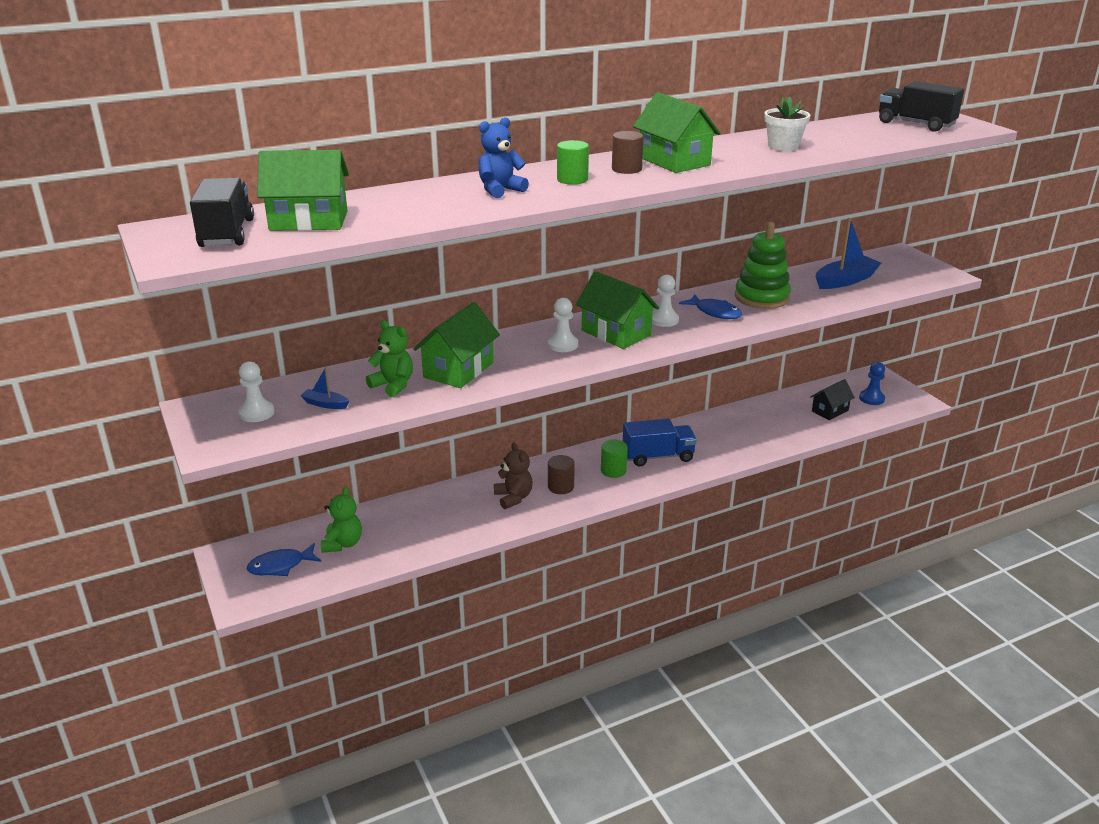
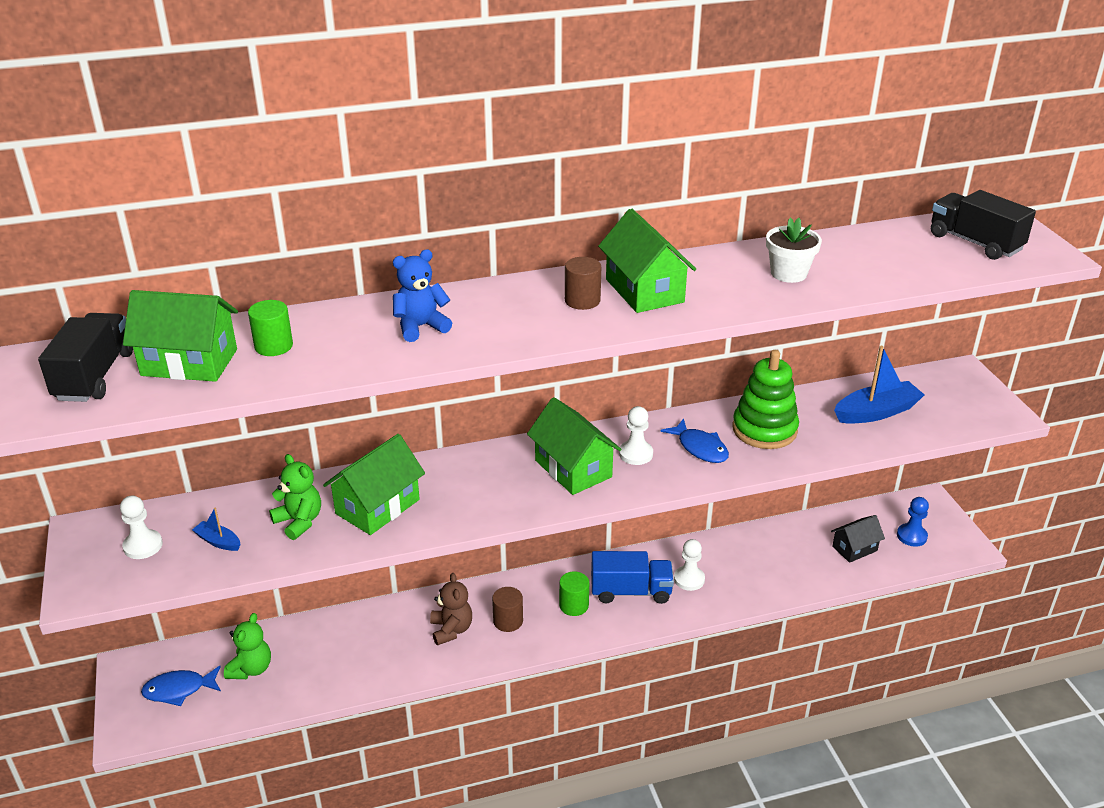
camera: 10 degrees right, 5 degrees up
white pawn [548,298,578,352] -> white pawn moved to [674,539,705,591]
green cylinder [557,140,589,185] -> green cylinder moved to [248,300,293,356]

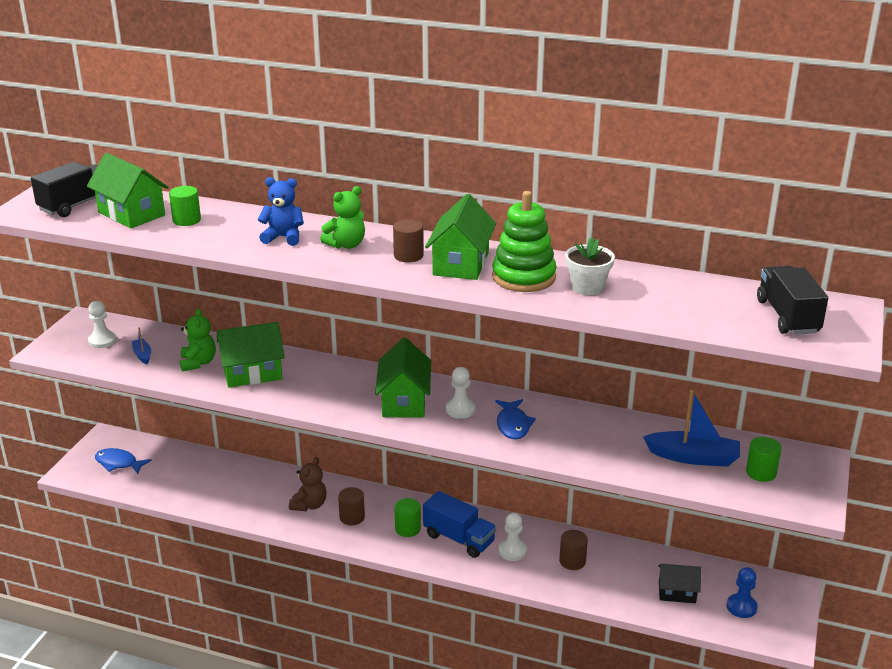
camera: 35 degrees right, 5 degrees down
green teddy bear [224,613,271,679] -> green teddy bear moved to [320,186,365,249]
green stacking toy [732,350,799,449] -> green stacking toy moved to [492,191,557,292]
none -> brown cylinder [559,530,588,570]
none -> green cylinder [746,437,781,482]

